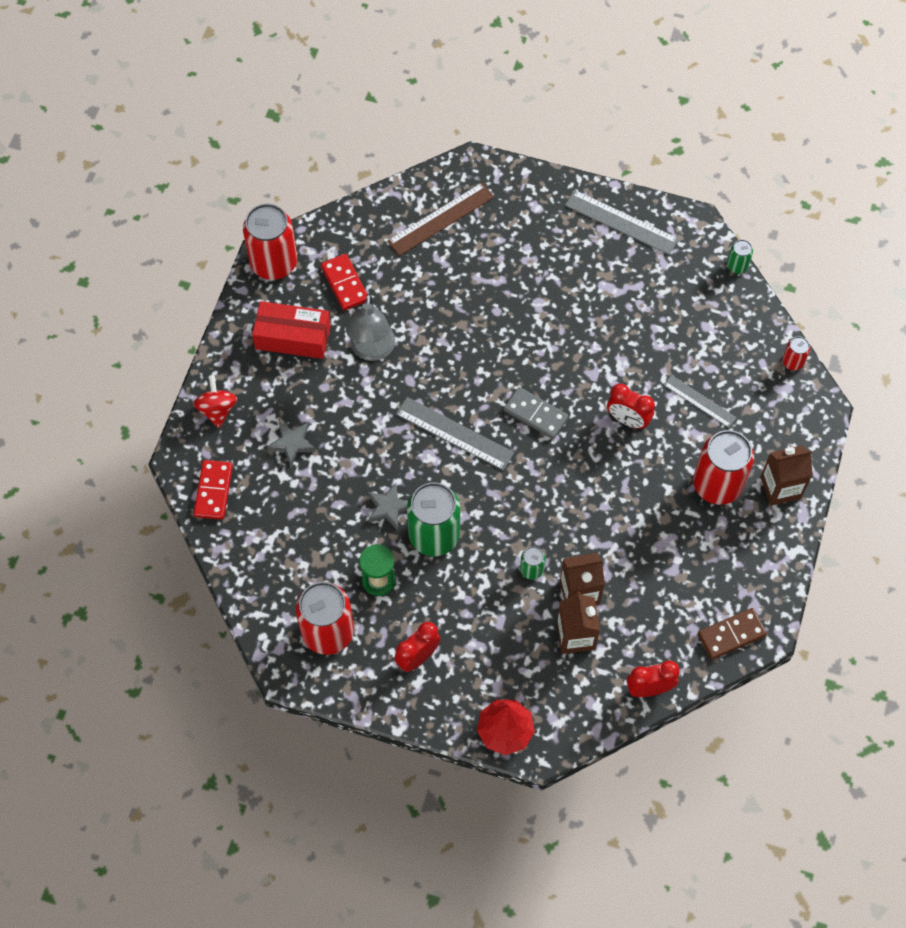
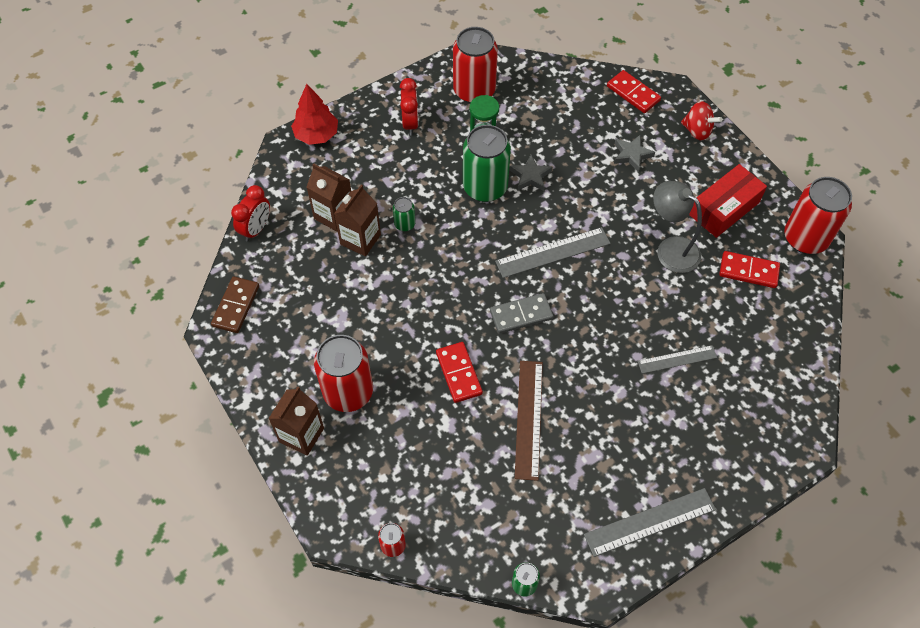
camera: 130 degrees right, 5 degrees down
brown ruler [387,183,494,256] -> brown ruler moved to [515,361,543,481]
red clock [607,384,655,429] -> red domino [436,342,483,403]
grey ruler [664,375,737,428] -> grey ruler moved to [638,345,717,374]

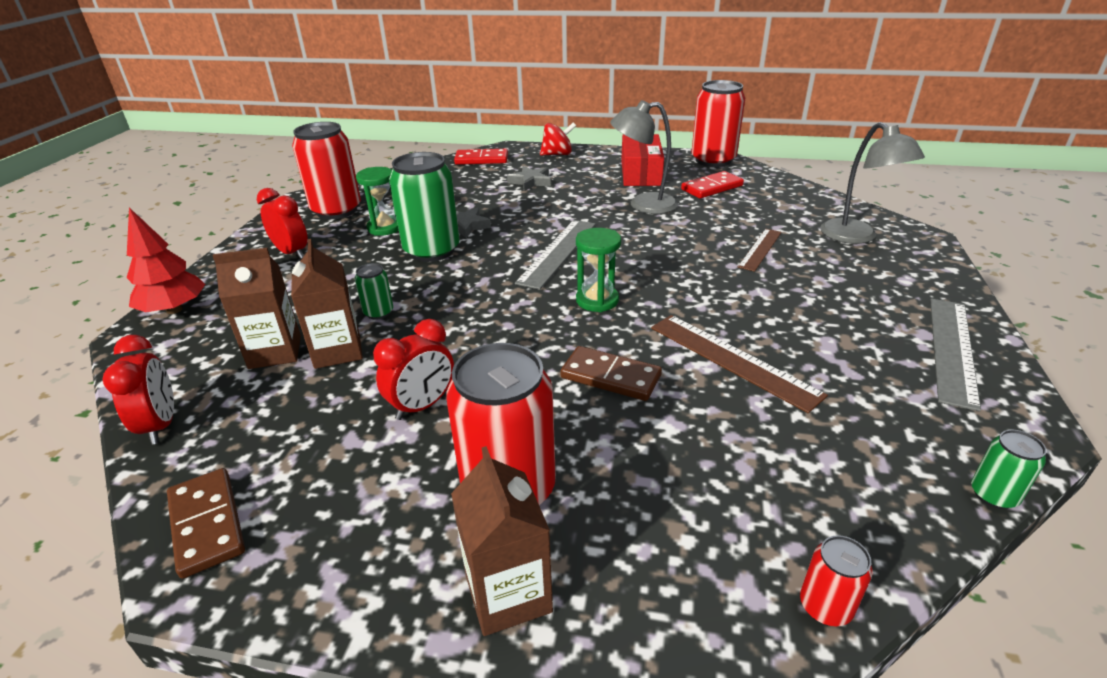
camera: 45 degrees left, 25 degrees down
red domino [436,342,483,403] -> brown domino [560,346,662,401]
grey domino [490,293,553,334] -> green hourglass [576,228,621,312]
grey ruler [638,345,717,374] -> brown ruler [738,229,782,272]
none -> red clock [373,319,454,420]
none -> grey lamp [820,122,925,244]

